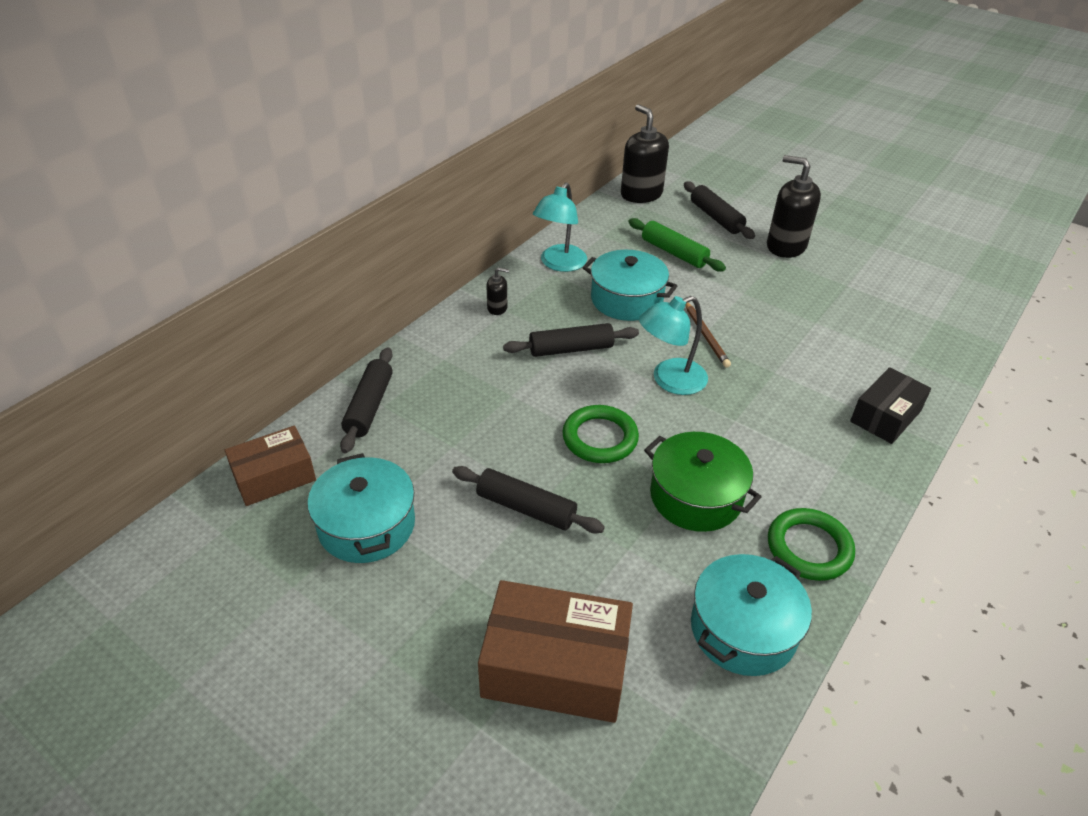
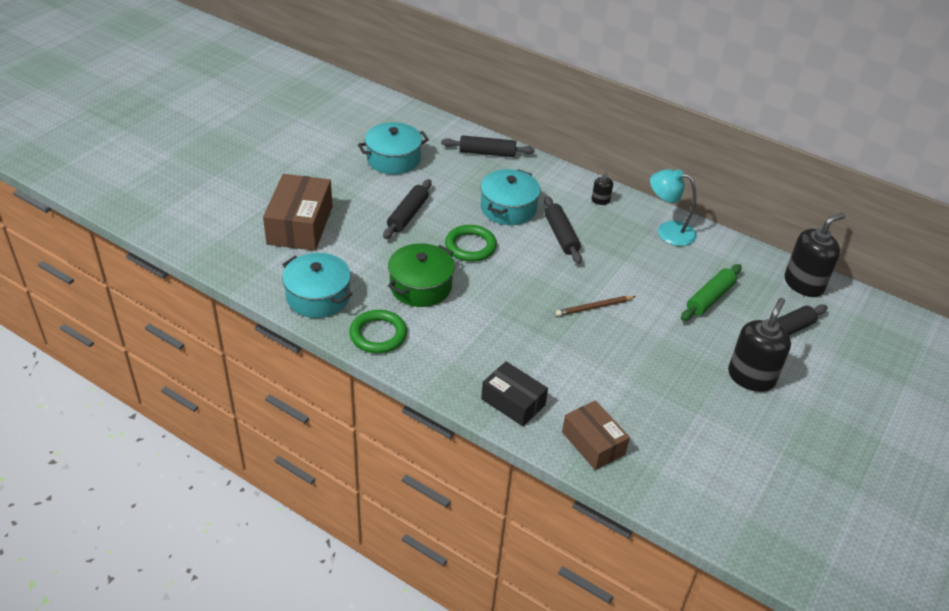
camera: 85 degrees right, 0 degrees up
brown box [225,426,316,506] -> brown box moved to [562,400,630,470]
turquoise pot [582,250,677,321] -> turquoise pot moved to [480,169,541,225]
turquoise lamp [639,296,708,395] -> none

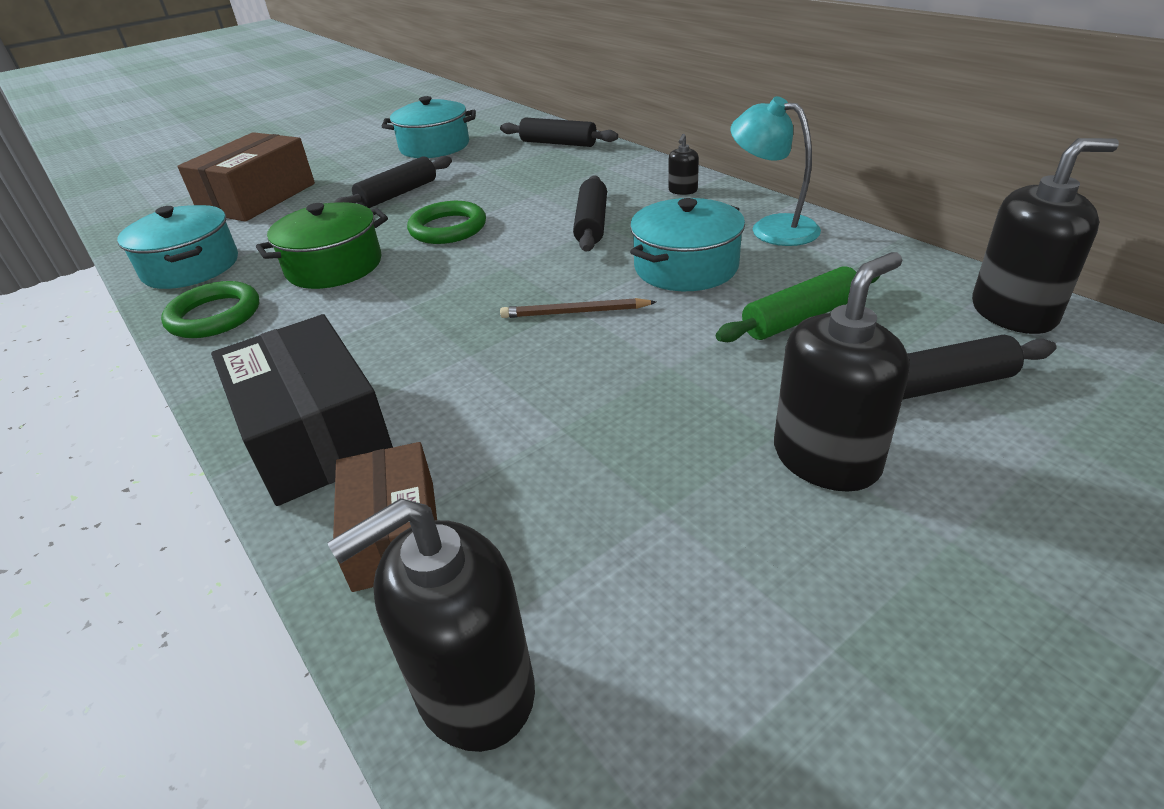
camera: 25 degrees right, 5 degrees down
turquoise pot [480,169,541,225] -> turquoise pot moved to [630,198,745,291]
black box [481,361,548,426] -> black box [211,314,393,506], size x1.57
none -> black soap dispenser [327,498,535,752]

